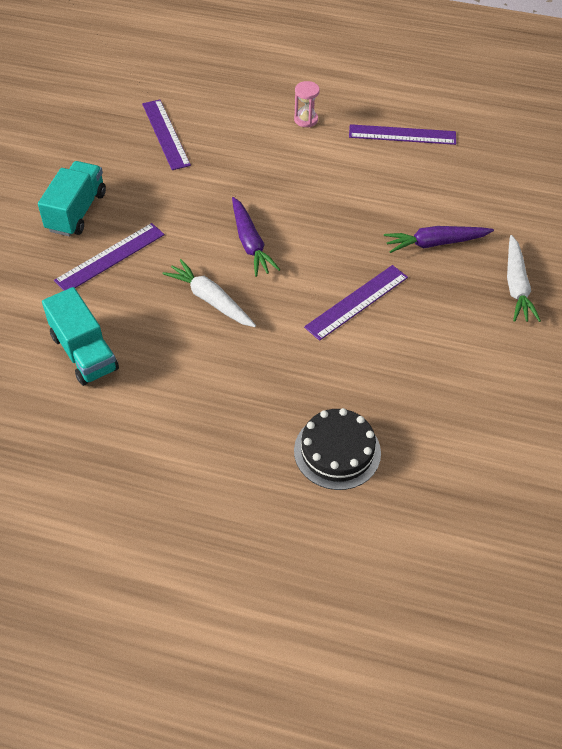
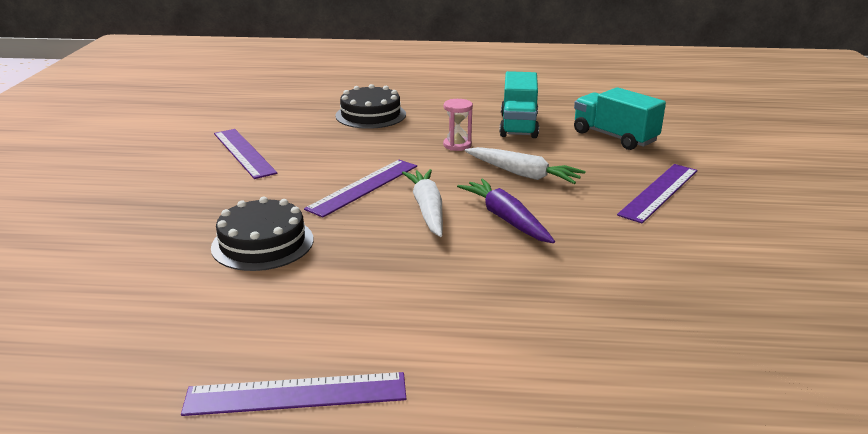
camera: 170 degrees right, 25 degrees down
turquoise truck [38,161,106,237] -> turquoise truck moved to [499,71,539,138]
purple ruler [142,99,191,170] -> purple ruler moved to [214,129,278,179]
pink hourglass [294,81,320,127] -> pink hourglass moved to [443,99,473,151]
purple carrot [384,226,494,253] -> black cake [211,197,313,271]
white carrot [507,235,541,322] -> white carrot moved to [402,169,443,237]

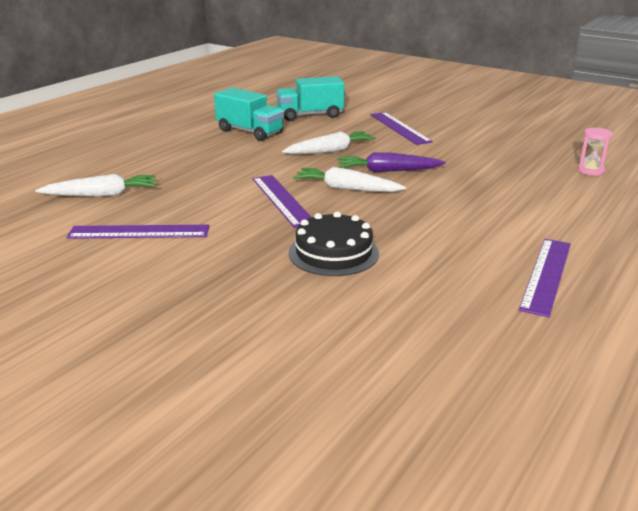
camera: 60 degrees left, 0 degrees up
black cake [335,84,406,129] -> none
pink hourglass [443,99,473,151] -> pink hourglass moved to [578,128,613,176]
none -> white carrot [35,174,156,197]

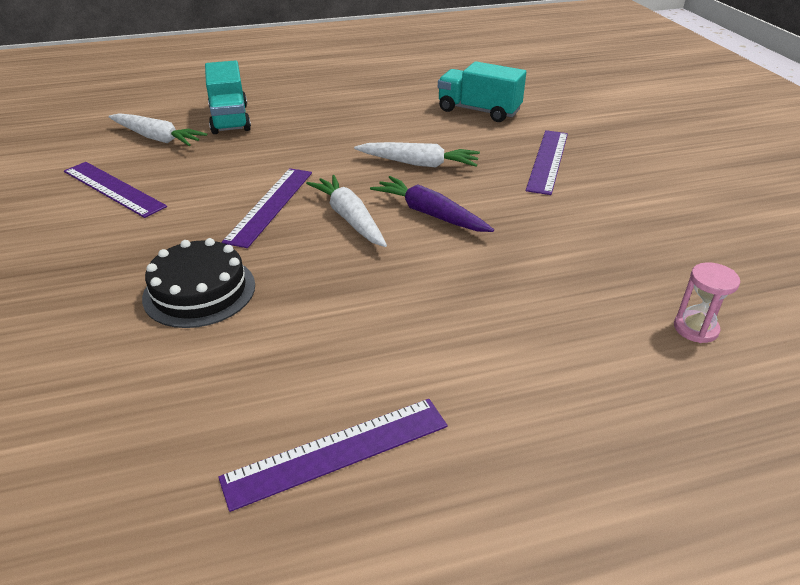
camera: 40 degrees right, 10 degrees up
turquoise truck [214,88,284,141] -> turquoise truck moved to [205,60,251,134]

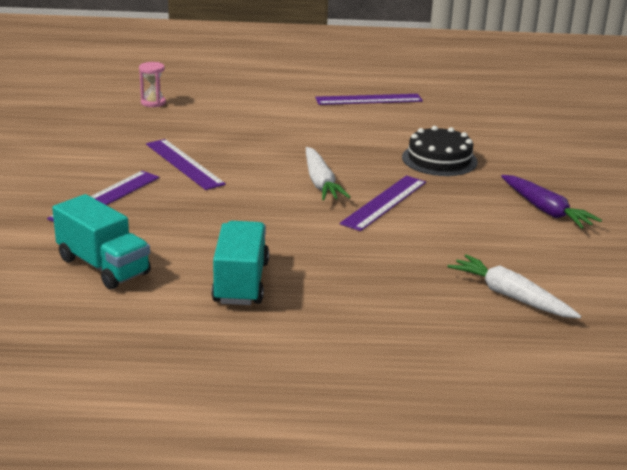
camera: 165 degrees left, 10 degrees down
purple ruler [64,162,167,218] -> purple ruler moved to [146,139,226,190]
turquoise truck [205,60,251,134] -> turquoise truck moved to [211,221,269,305]
white carrot [354,142,480,168] -> none
purple carrot [370,176,494,232] -> purple carrot moved to [501,175,602,229]

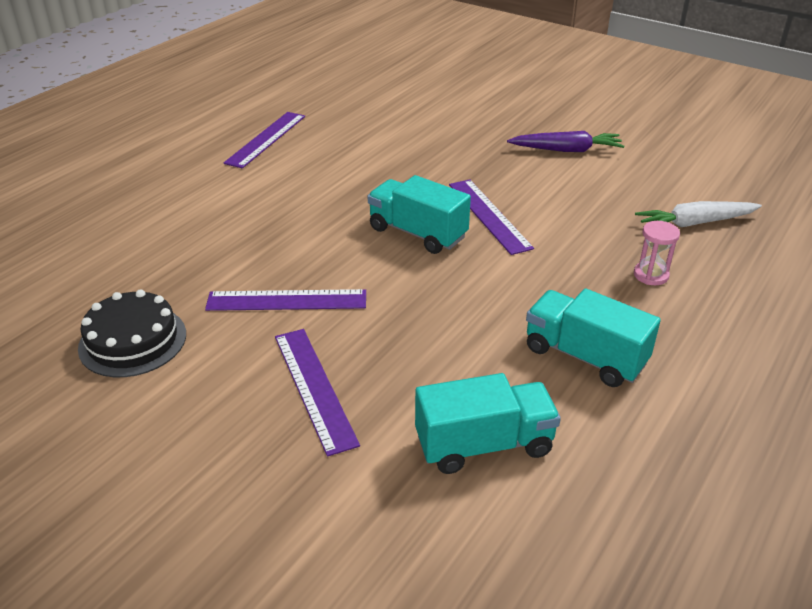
camera: 55 degrees left, 10 degrees up
pink hourglass [139,62,166,107] -> pink hourglass moved to [634,221,680,285]
white carrot [306,147,350,201] -> turquoise truck [368,175,471,254]
black cake [402,126,478,176] -> black cake moved to [78,289,186,377]

